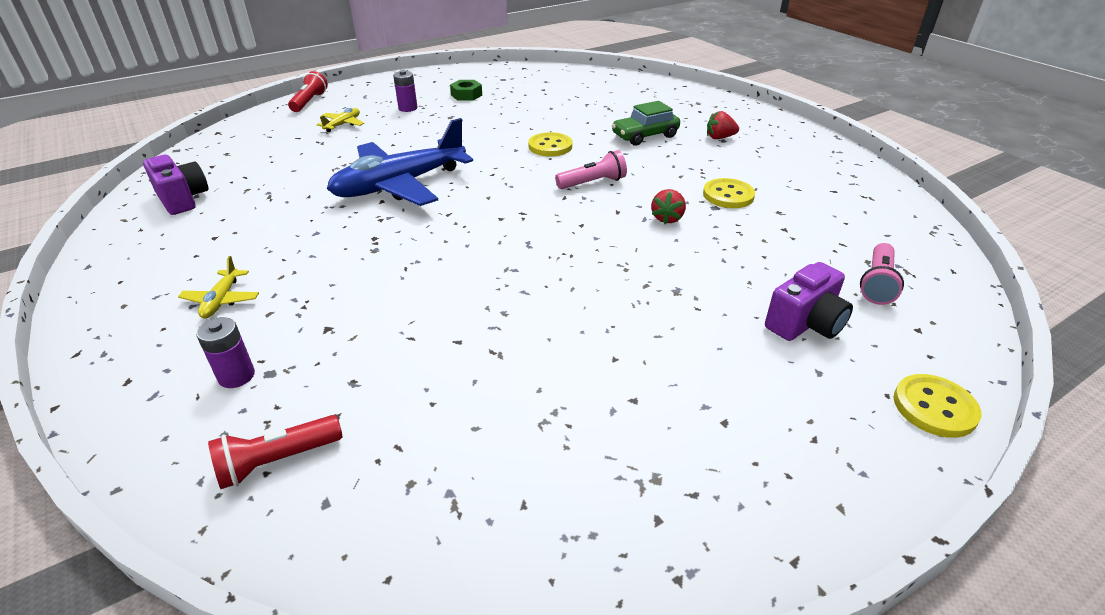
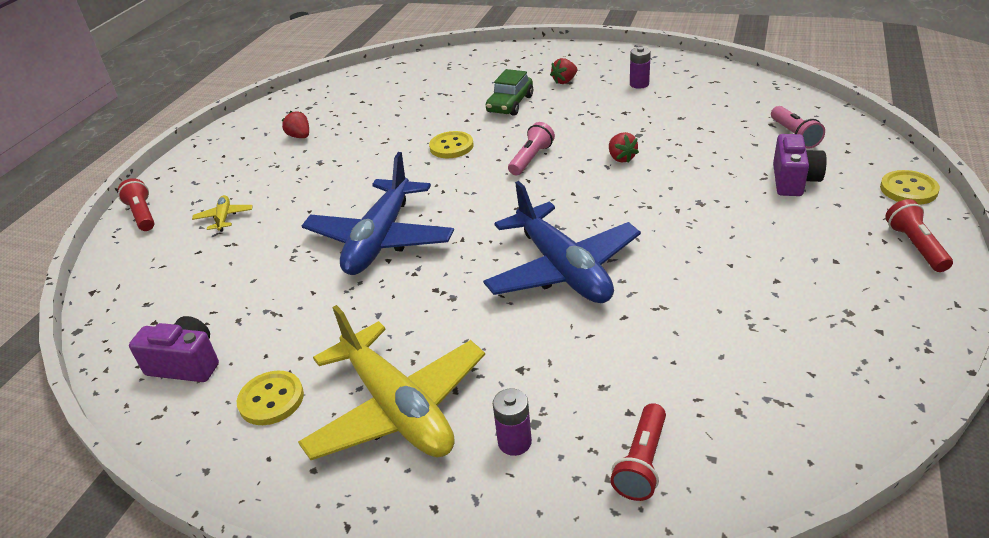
camera: 35 degrees left, 0 degrees up
yellow plane [178,256,259,318] -> yellow plane [298,305,485,460], size x2.46
purple battery [393,70,418,112] -> purple battery moved to [630,47,651,89]
green nut [450,80,482,101] -> red strawberry [282,111,309,138]
yellow button [703,178,755,208] -> yellow button moved to [237,371,304,425]
none -> blue plane [483,181,641,303]
none -> red flashlight [885,199,953,272]

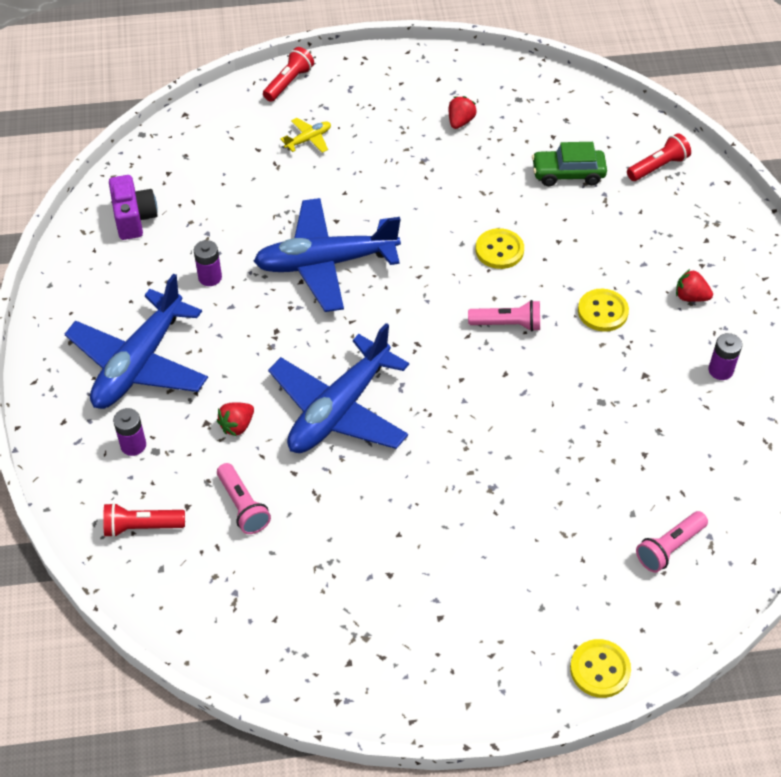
camera: 60 degrees right, 15 degrees up
yellow button [237,371,304,425] -> yellow button moved to [578,289,629,332]
yellow plane [298,305,485,460] -> blue plane [65,274,208,409]
green car [486,69,533,116] -> green car moved to [532,142,607,186]
red strawberry [609,132,639,163] -> red strawberry moved to [217,402,254,436]
purple camera [773,134,827,196] -> none
red flashlight [885,199,953,272] -> red flashlight moved to [627,133,691,181]
none -> purple battery [194,240,222,286]
none -> pink flashlight [217,463,271,534]

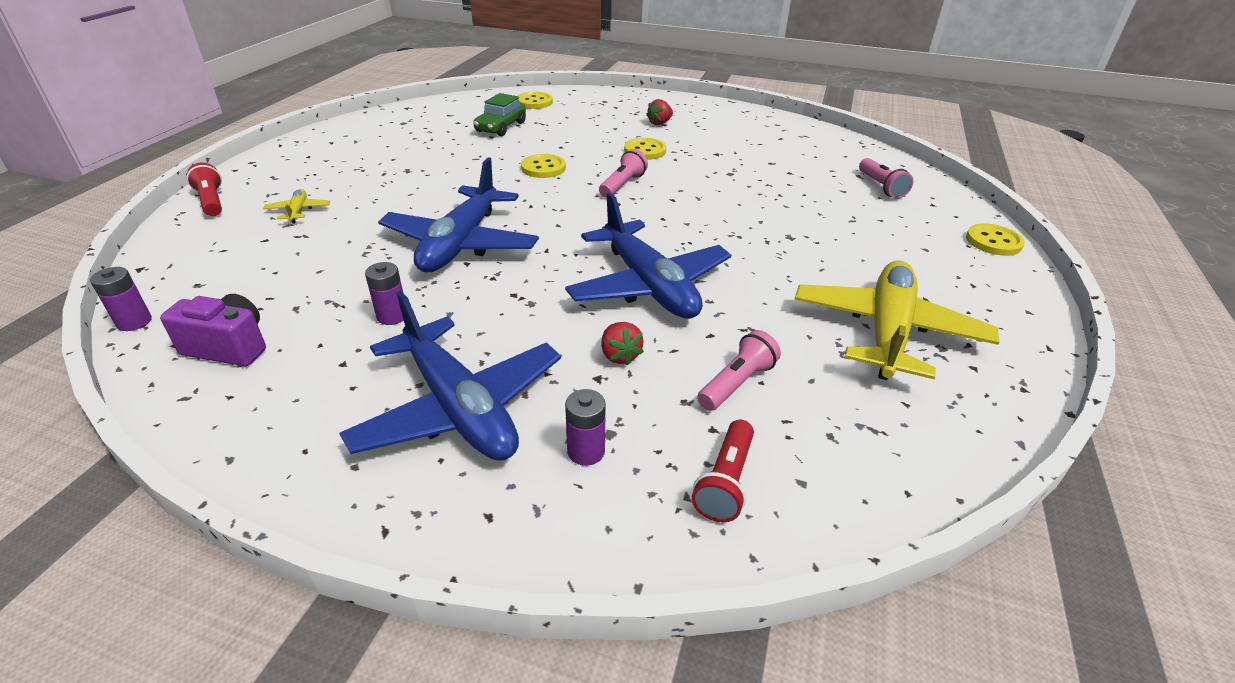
camera: 65 degrees left, 15 degrees down
pink flashlight [217,463,271,534] -> pink flashlight turned 45 degrees counterclockwise [697,330,781,411]
red strawberry [449,96,477,129] -> none
red flashlight [627,133,691,181] -> yellow button [518,92,553,109]
purple battery [708,333,742,380] -> purple battery moved to [90,267,152,331]
none -> yellow plane [795,261,999,380]

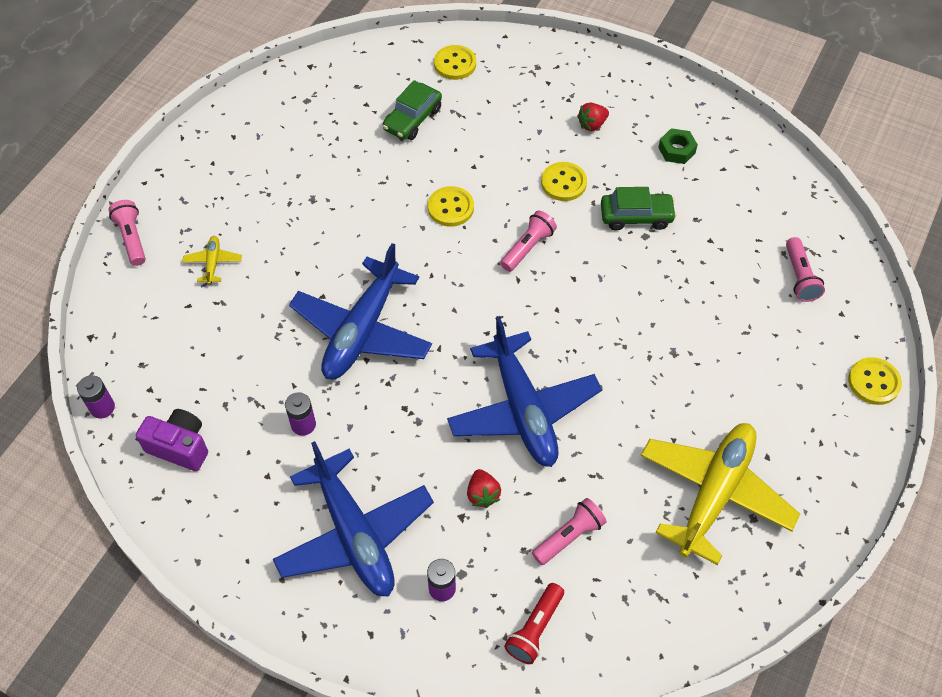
camera: 10 degrees right, 20 degrees up
red flashlight [187,163,222,216] -> pink flashlight [109,200,146,266]
none -> green car [601,187,677,230]
none -> green nut [658,128,698,164]

